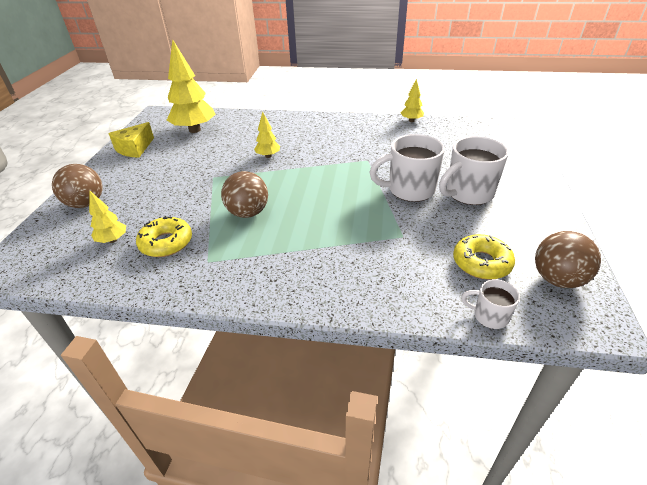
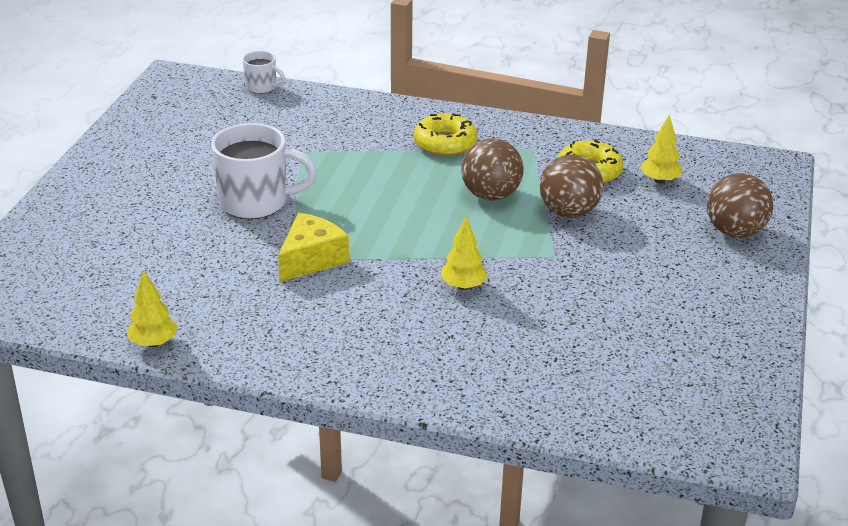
camera: 175 degrees left, 5 degrees down
yellow cheese [108,122,154,158] -> yellow cheese moved to [278,213,349,282]
yellow tree [167,39,215,133] -> none
white mug [439,136,509,205] -> none
yellow donut [453,234,515,280] -> yellow donut moved to [414,113,477,156]
brown ball [535,231,601,288] -> brown ball moved to [540,155,603,218]

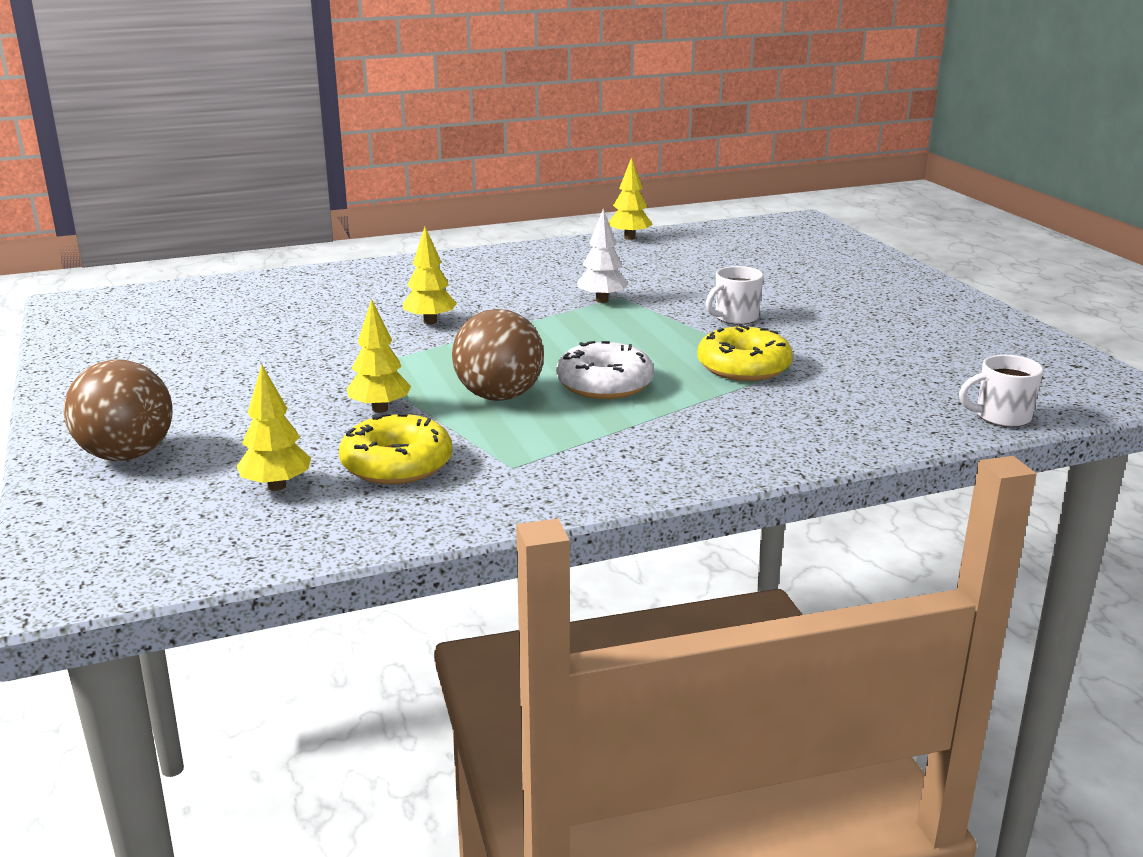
camera: 145 degrees right, 10 degrees down
white mug [211,123,317,219] -> white mug [706,266,763,325], size x0.52
yellow cheese [278,213,349,282] -> white tree [577,209,628,303]
yellow donut [414,113,477,156] -> yellow donut moved to [697,324,793,381]
brown ball [540,155,603,218] -> yellow tree [347,299,411,413]
none -> white donut [556,341,654,399]

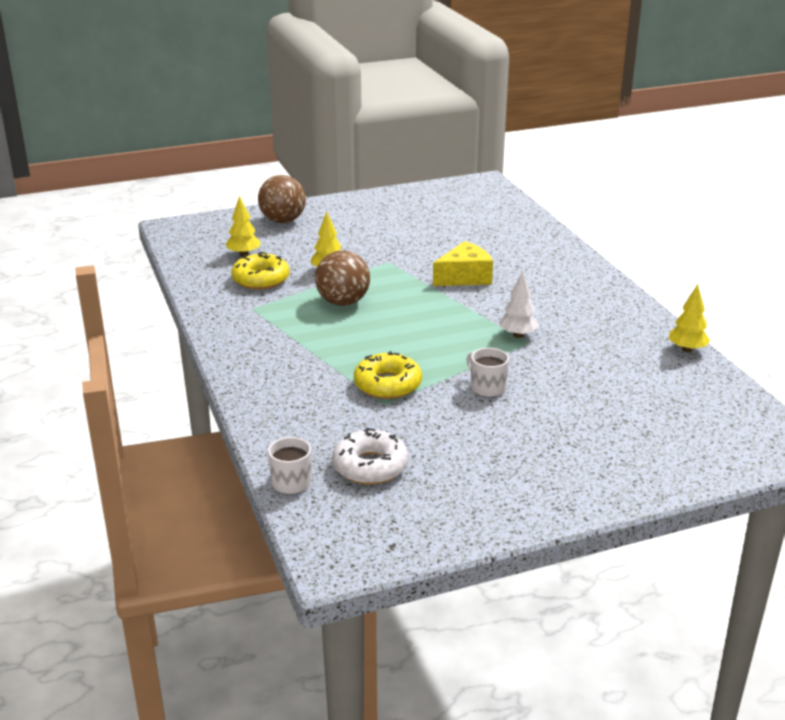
camera: 90 degrees right, 5 degrees up
yellow tree [403,227,457,325] -> yellow cheese [433,241,493,286]
white donut [556,341,654,399] -> white donut moved to [332,428,409,485]

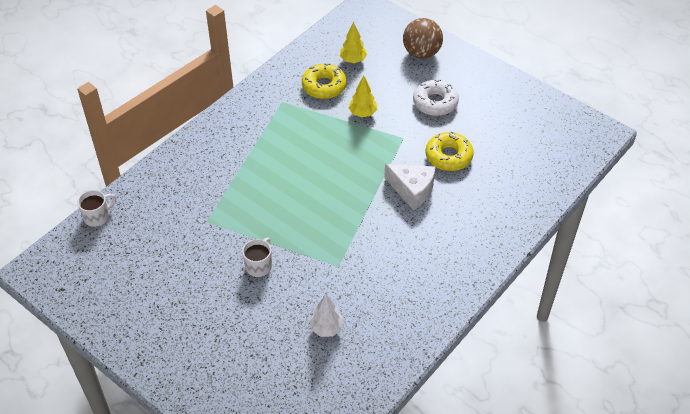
camera: 60 degrees right, 20 degrees up
brown ball [315,250,370,306] -> none
white donut [332,428,409,485] -> white donut moved to [413,79,459,116]
yellow donut [354,351,422,399] -> yellow donut moved to [426,131,474,171]
yellow cheese [433,241,493,286] -> white cheese [384,164,435,210]
white tree [500,270,539,338] -> white tree moved to [309,294,344,337]
yellow tree [669,284,710,352] -> none

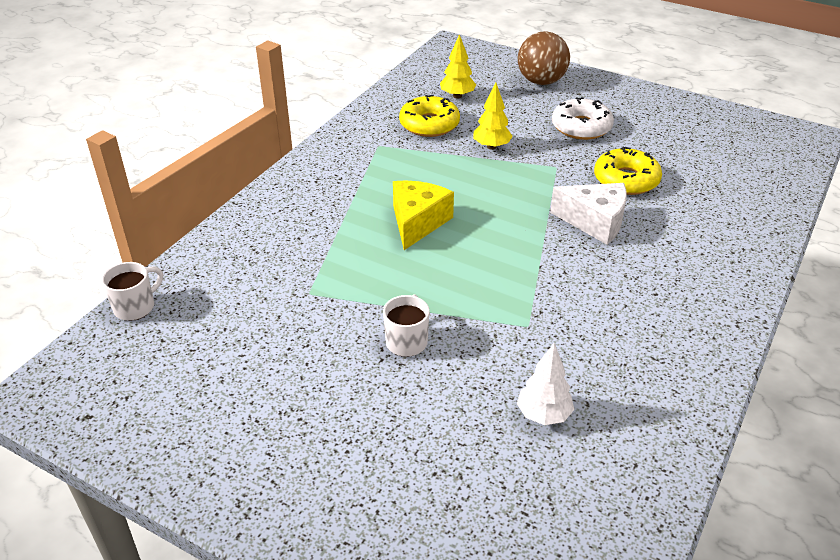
camera: 10 degrees left, 10 degrees down
none -> yellow cheese [393,181,454,250]

